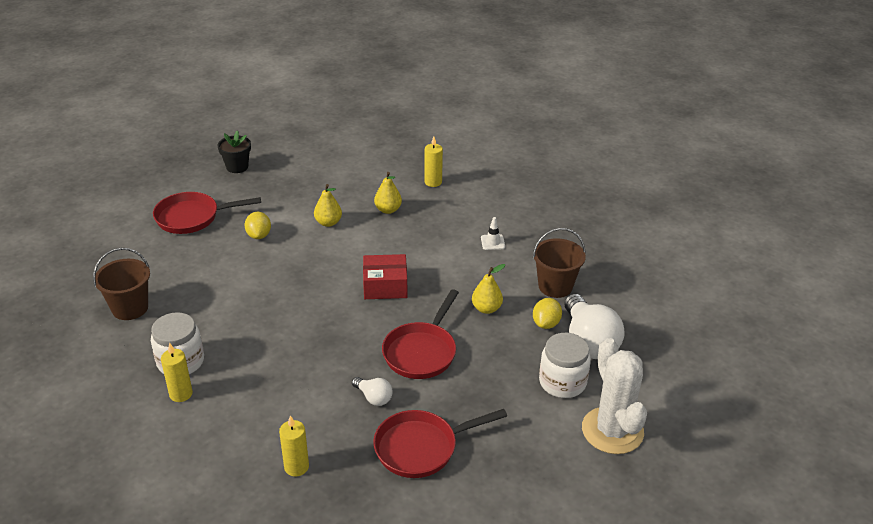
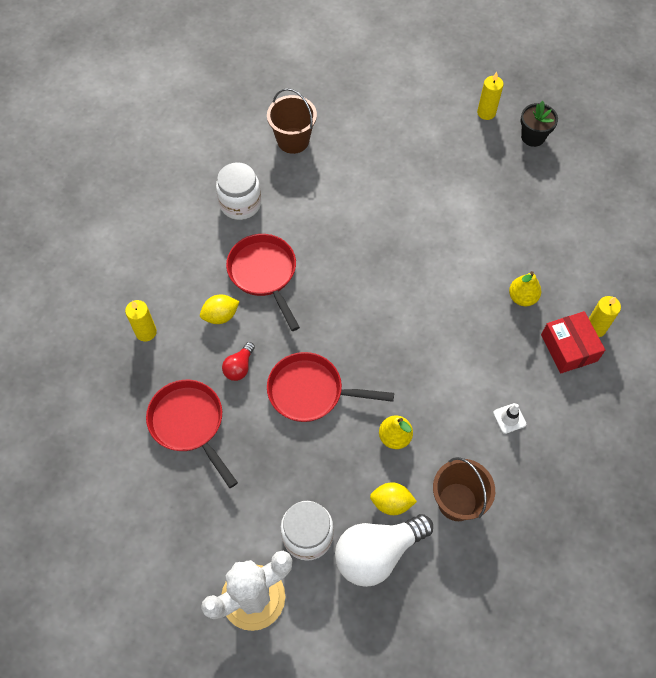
camera: 75 degrees right, 25 degrees up
red pan [153,192,261,234] -> red pan moved to [226,234,300,331]
yellow candle [161,343,193,402] -> yellow candle moved to [477,72,504,120]
yellow lemon [245,212,271,239] -> yellow lemon moved to [200,295,240,324]
yellow pear [314,184,342,227] -> none
white light bulb [352,377,393,406] -> red light bulb [222,342,255,381]
red box [363,254,407,299] -> red box moved to [541,311,605,373]

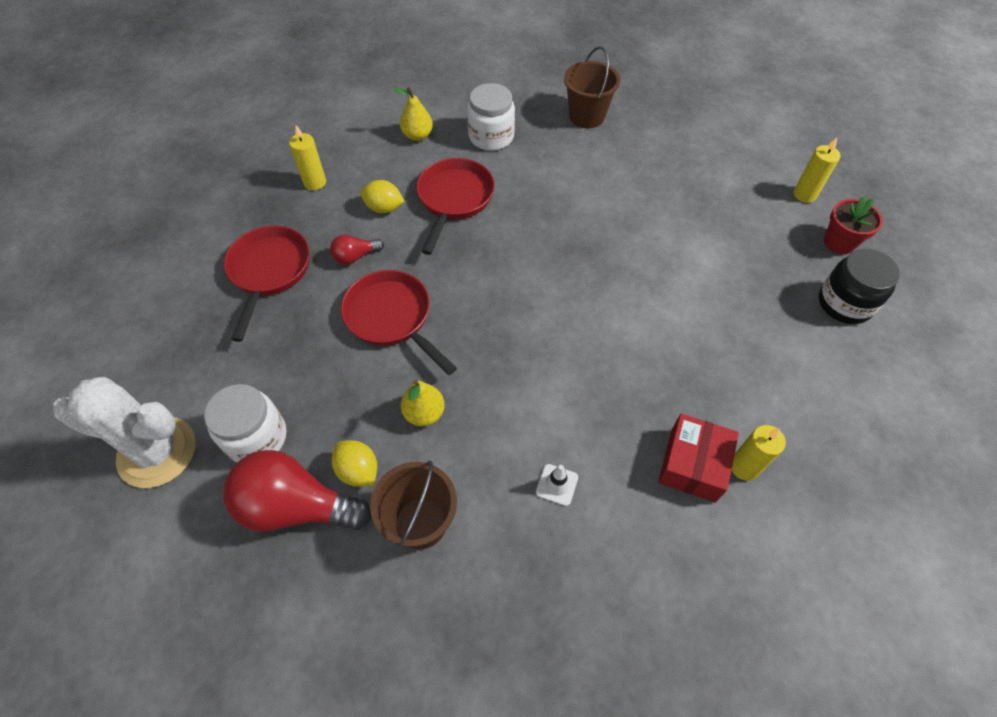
camera: 40 degrees right, 5 degrees down
white light bulb [335,514,433,587] -> red light bulb [223,450,372,532]
yellow pear [509,271,541,306] -> yellow pear moved to [393,87,433,141]
black flower pot [521,101,558,147] -> red flower pot [824,197,883,255]
none -> black jar [819,249,900,324]

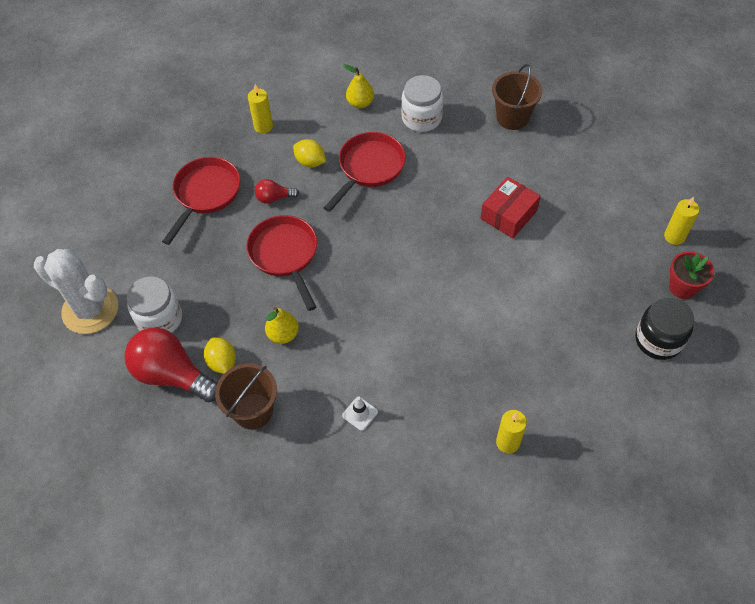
camera: 20 degrees right, 0 degrees up
red box [658,414,739,503] -> red box moved to [481,177,541,238]

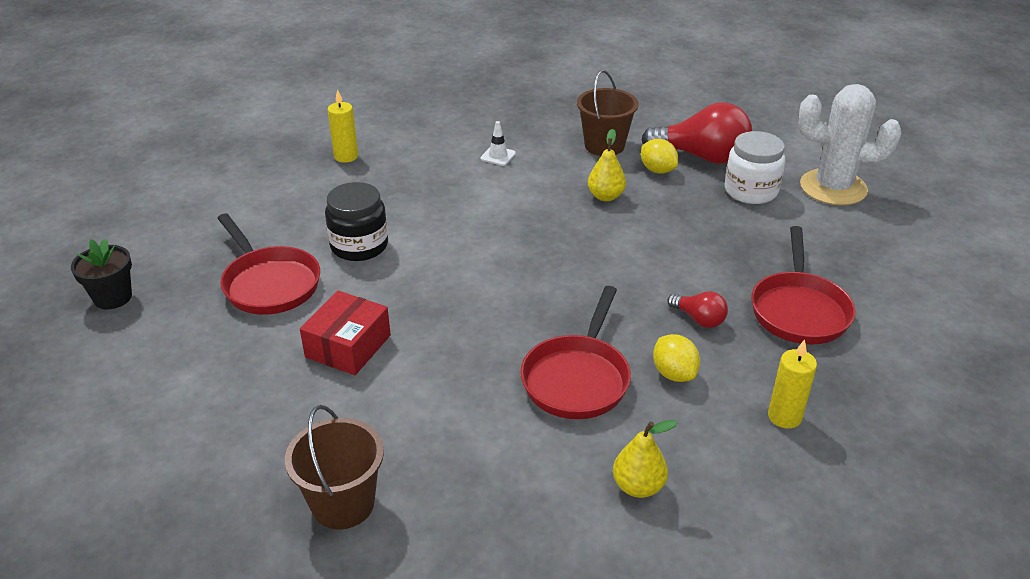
camera: 165 degrees right, 20 degrees down
red pan [246,215,317,311] -> red pan moved to [217,213,320,315]
red light bulb [255,179,299,204] -> red light bulb turned 60 degrees clockwise [667,291,728,328]
yellow lemon [293,139,326,167] -> yellow lemon turned 45 degrees clockwise [653,334,700,382]
white jar [401,75,443,132] -> none
black jar [635,297,694,360] -> black jar moved to [325,182,388,261]
yellow candle [664,197,699,245] -> none
red flower pot [669,251,714,299] -> black flower pot [71,238,132,309]

